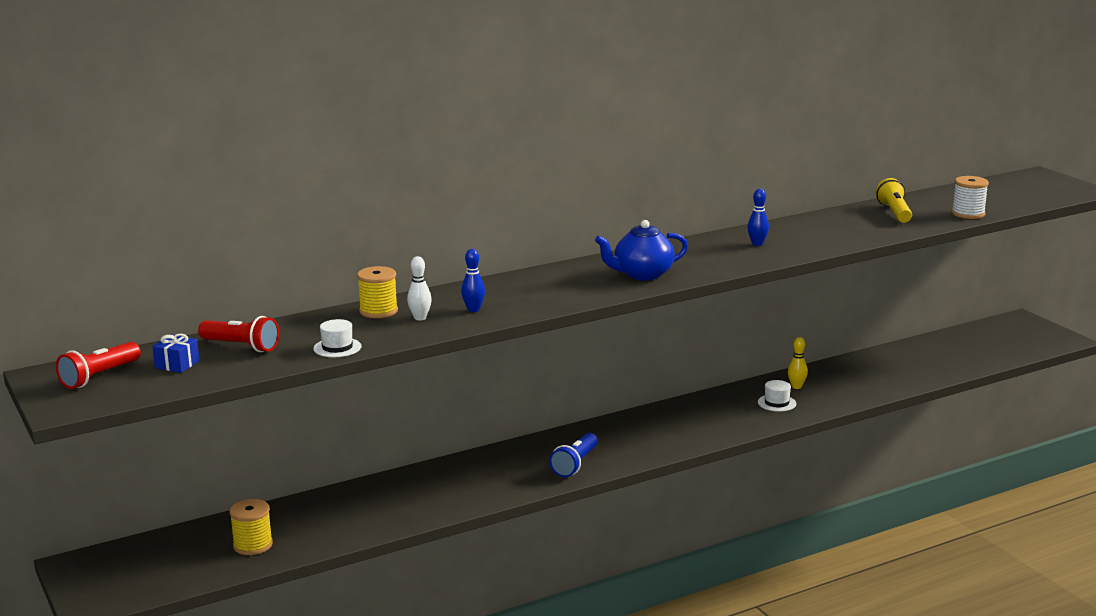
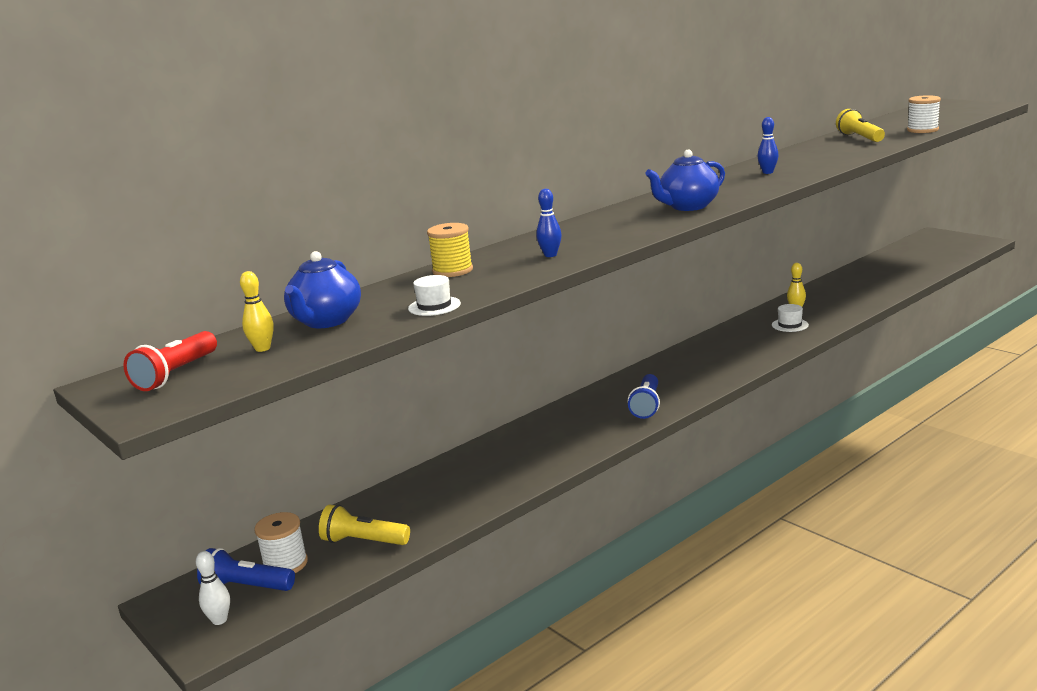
camera: 10 degrees left, 0 degrees up
blue gift [152,334,199,373] -> yellow bowling pin [240,271,274,352]
red flashlight [198,316,279,352] -> blue teapot [284,251,361,328]
yellow spool [229,499,273,555] -> yellow flashlight [319,504,410,545]
white bowling pin [407,256,432,321] -> white bowling pin moved to [196,551,230,625]
none -> blue flashlight [197,548,295,591]
none -> white spool [254,512,308,573]

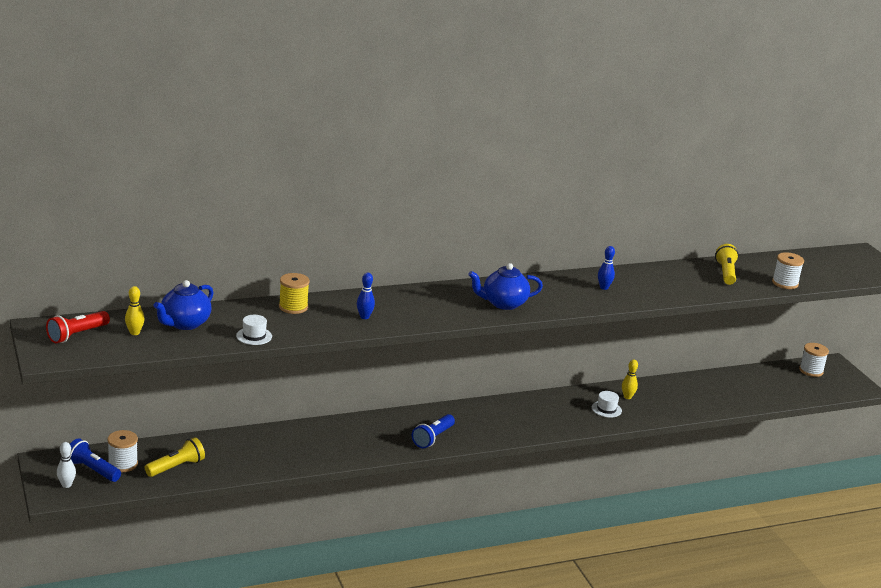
camera: 15 degrees right, 5 degrees up
yellow flashlight [319,504,410,545] -> yellow flashlight turned 105 degrees clockwise [145,437,205,477]
none -> white spool [799,343,829,377]

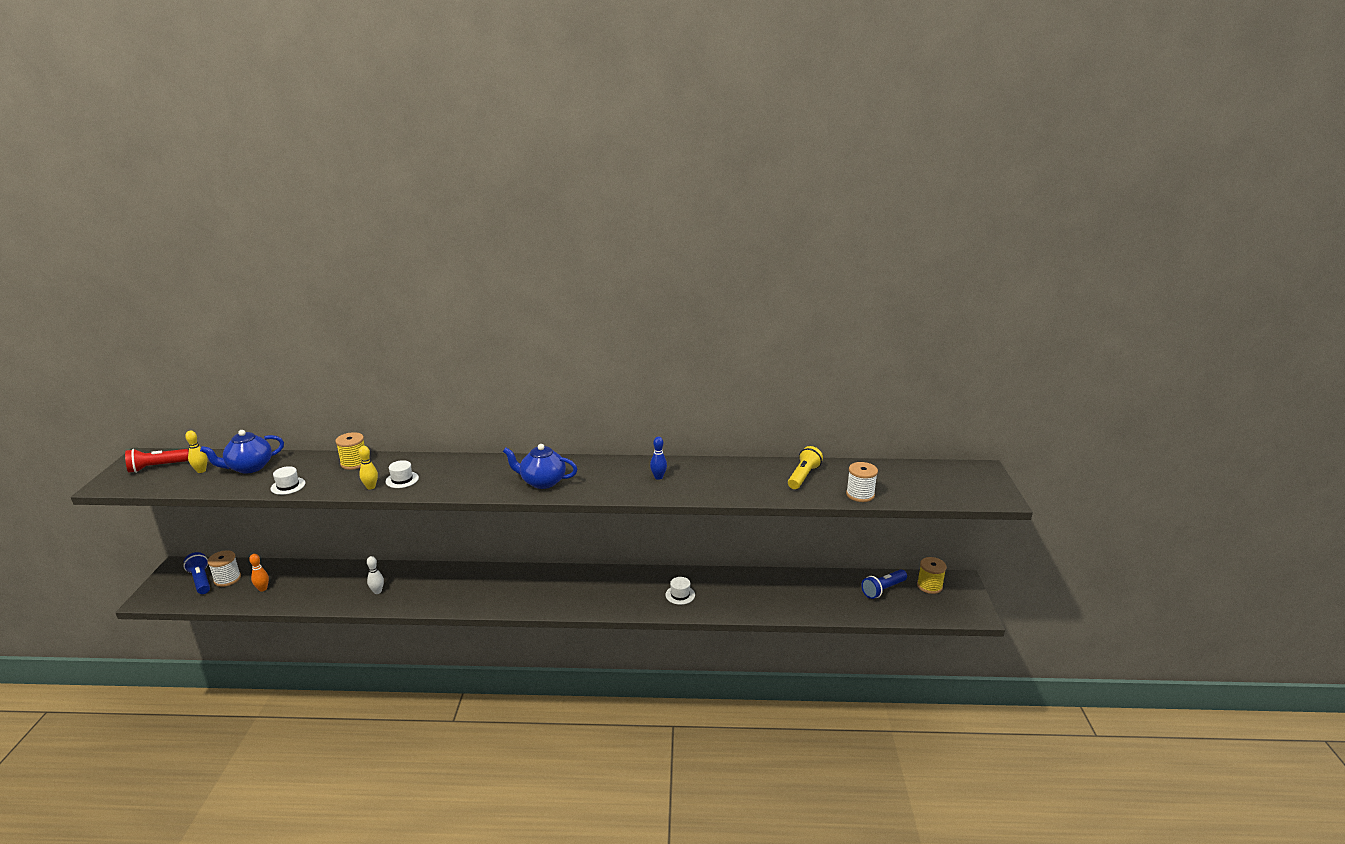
camera: 25 degrees right, 0 degrees up
white bowling pin [57,442,76,488] -> white bowling pin moved to [367,556,384,594]
yellow flashlight [145,437,205,477] -> orange bowling pin [249,554,269,592]
blue bowling pin [357,273,375,319] -> white hat [385,460,419,488]
blue flashlight [412,414,455,448] -> blue flashlight moved to [861,569,907,599]
yellow bowling pin [622,359,638,399] -> yellow bowling pin moved to [359,446,378,489]
white spool [799,343,829,377] -> yellow spool [917,557,947,594]

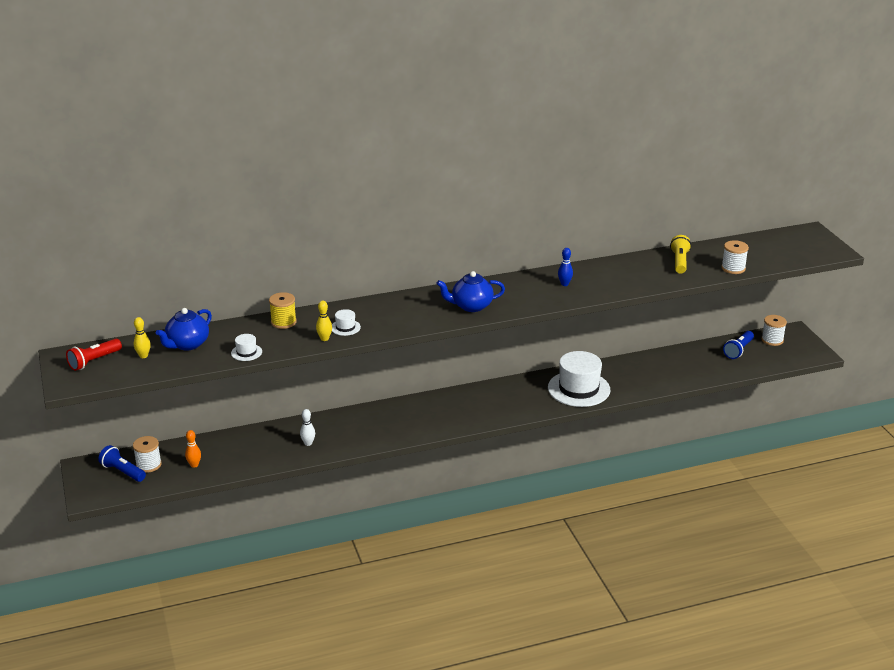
camera: 20 degrees left, 5 degrees up
white hat [665,577,695,605] -> white hat [548,351,610,407], size x2.30
yellow spool [917,557,947,594] -> white spool [761,315,787,346]

